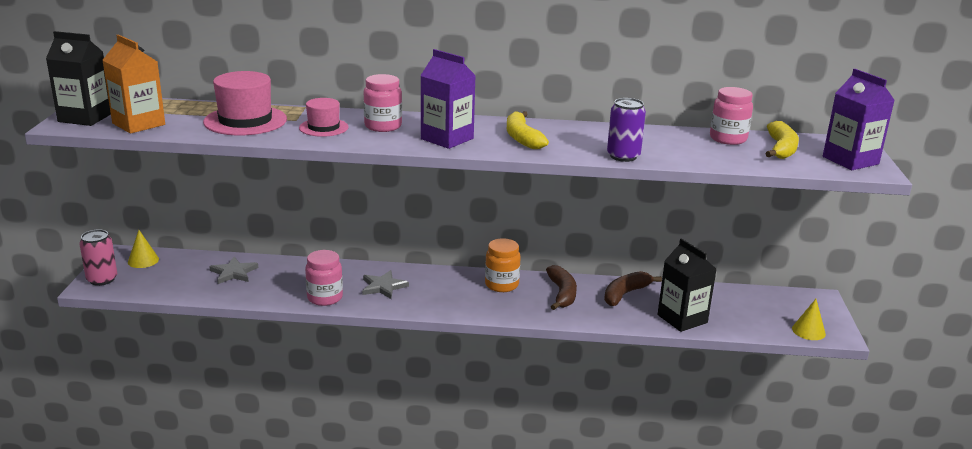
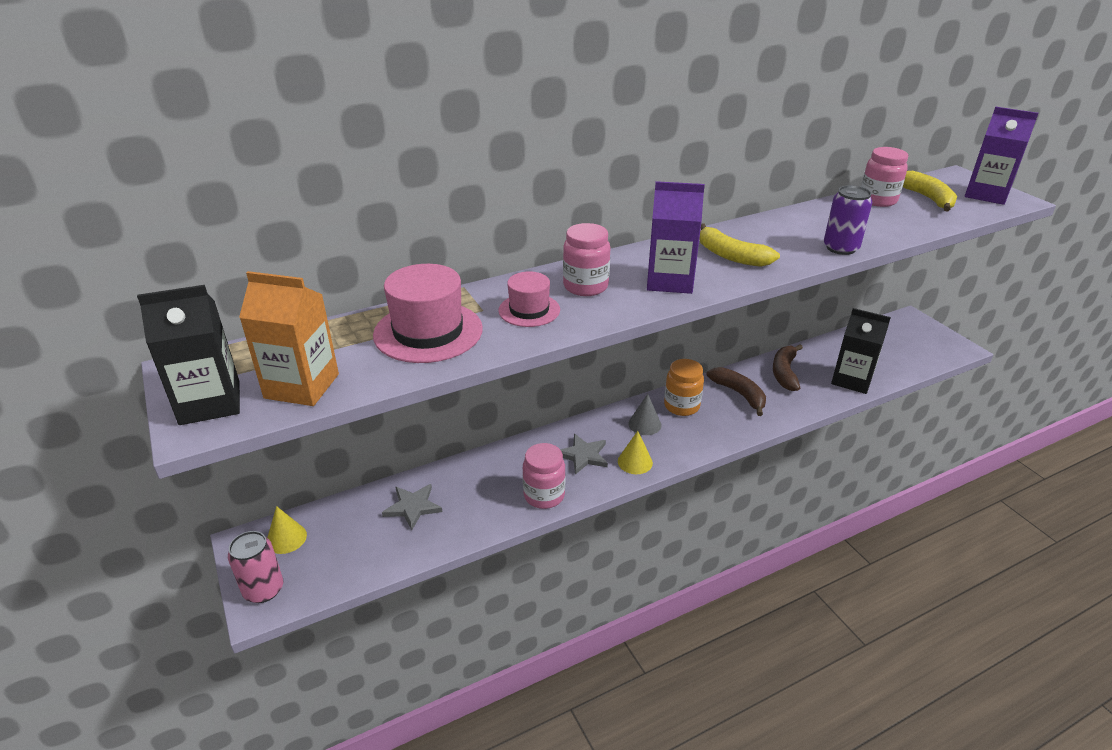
camera: 30 degrees left, 10 degrees up
yellow cone [792,299,826,340] -> yellow cone moved to [618,431,653,474]
none -> grey cone [628,394,661,435]

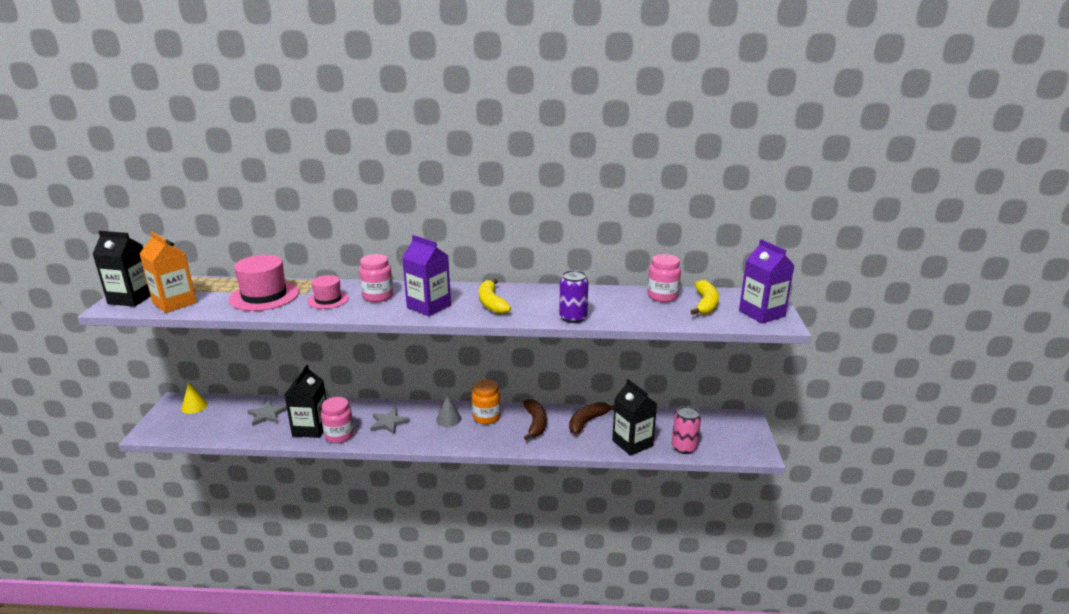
camera: 30 degrees right, 10 degrees down
pink can [228,531,283,603] -> pink can moved to [672,406,701,454]
yellow cone [618,431,653,474] -> none
none -> black carton [284,365,326,438]

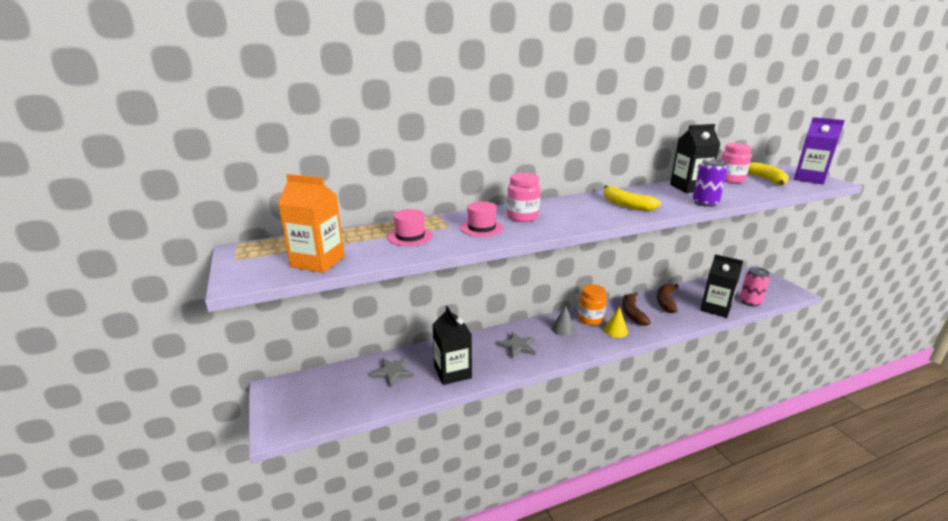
camera: 25 degrees left, 0 degrees up
black carton [93,231,151,307] -> black carton moved to [670,124,720,193]
yellow cone [181,382,208,414] -> yellow cone moved to [604,307,628,338]
pink hat [228,255,299,311] -> pink hat [388,209,433,246], size x0.59
pink jar [321,397,354,443] -> none
purple carton [402,235,451,317] -> none
brown banana [523,399,547,440] -> brown banana turned 150 degrees counterclockwise [622,292,651,326]

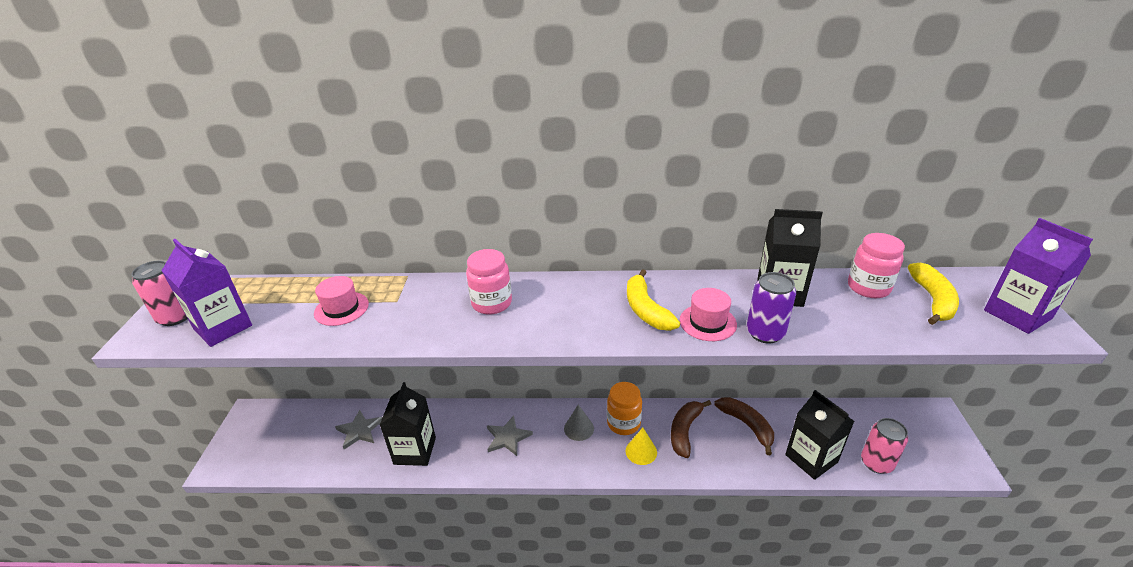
camera: 25 degrees right, 10 degrees up
orange carton [278,174,345,273] -> purple carton [162,239,252,347]
pink hat [460,202,504,237] -> pink hat moved to [680,288,737,341]
brown banana [657,284,679,313] -> brown banana turned 105 degrees clockwise [714,397,774,455]
none -> pink can [131,261,188,326]

